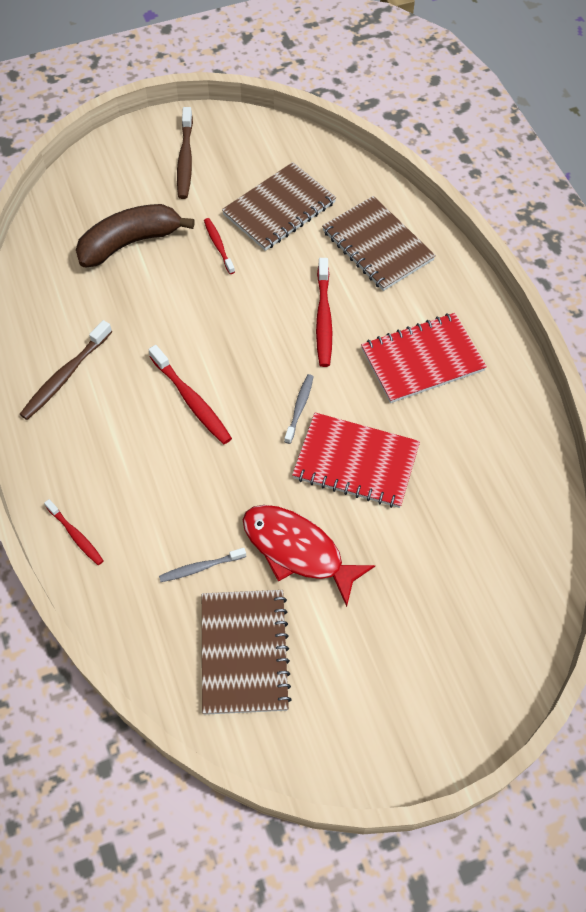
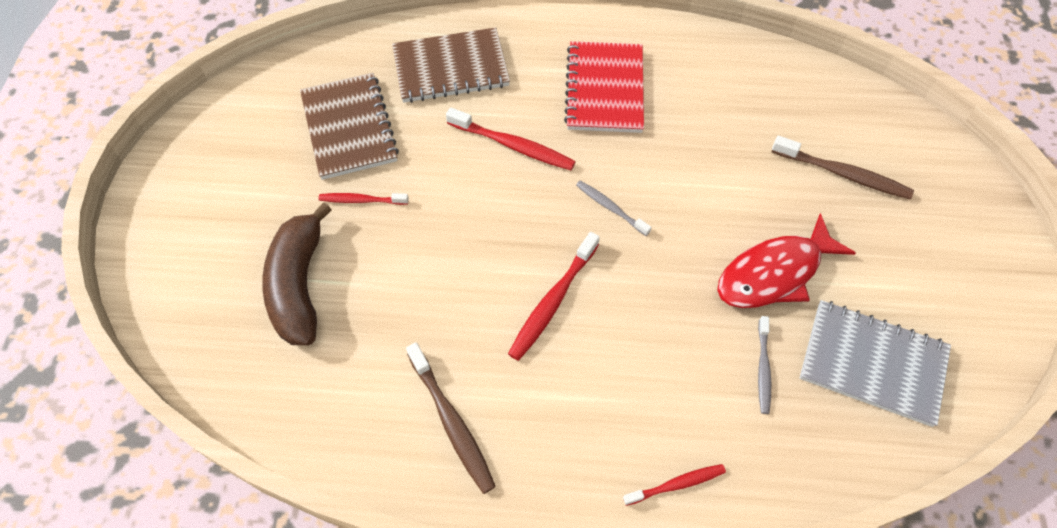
camera: 65 degrees left, 0 degrees up
red toothbrush [148,345,232,444] -> red toothbrush turned 135 degrees clockwise [508,232,600,361]
brown toothbrush [177,107,193,199] -> brown toothbrush moved to [772,136,914,199]
brown notebook [202,590,292,715] -> grey notebook [799,300,951,427]
red notebook [292,413,420,508] -> none

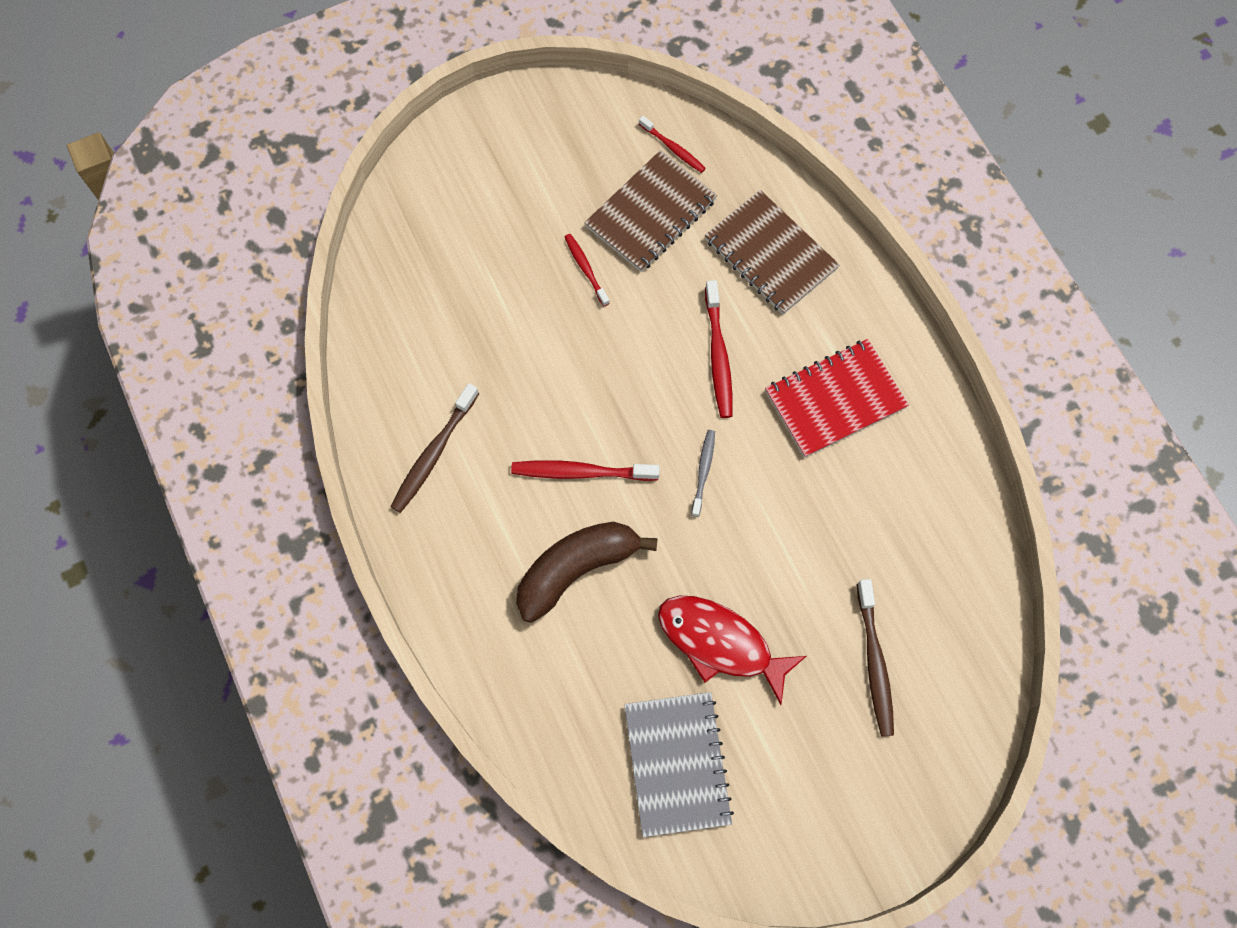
camera: 60 degrees right, 10 degrees up
brown banana [262,202,332,345] -> brown banana moved to [516,522,658,623]
red toothbrush [623,464,726,506] -> red toothbrush moved to [639,116,706,173]
grey toothbrush [758,316,771,414] -> none

